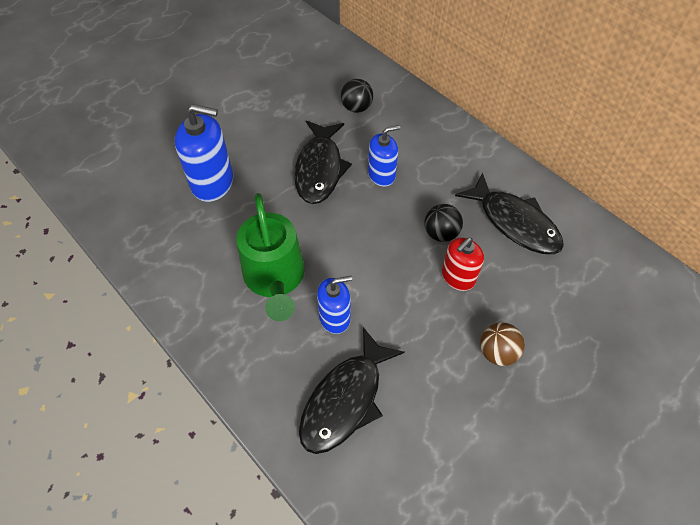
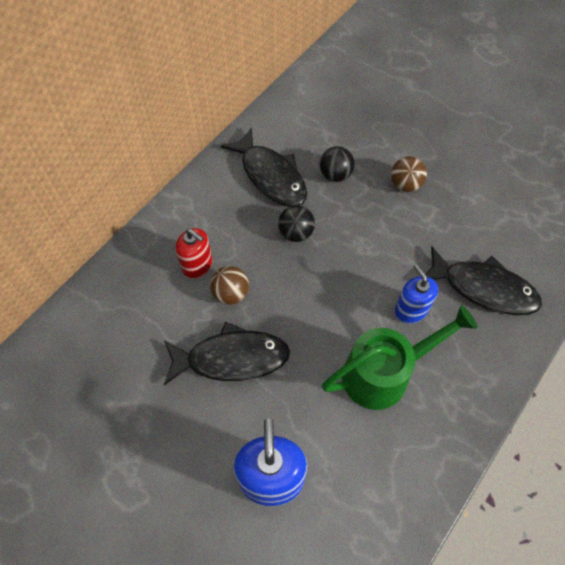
camera: 100 degrees left, 5 degrees up
black ball [341,79,373,113] -> black ball moved to [320,146,355,182]
blue soap dispenser [368,125,401,187] -> brown ball [210,266,249,305]
red soap dispenser [442,238,484,291] -> red soap dispenser moved to [176,228,213,279]
black fish [455,173,564,254] -> black fish turned 105 degrees clockwise [221,127,307,207]

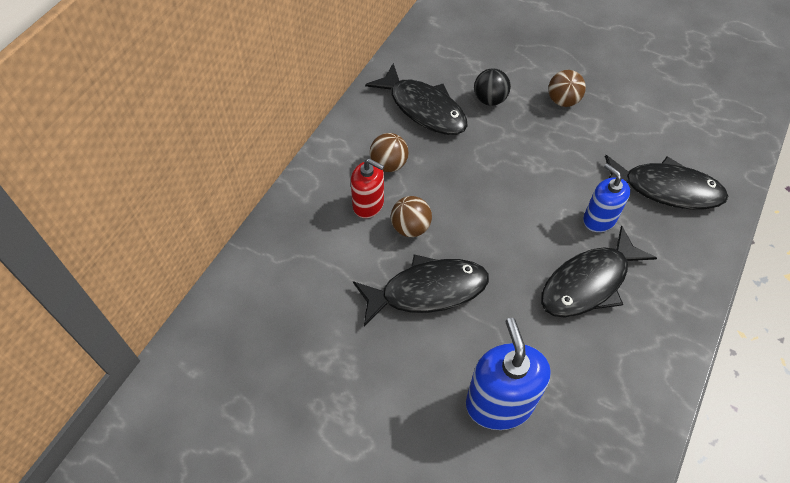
camera: 10 degrees left, 5 degrees down
black ball [278,205,315,242] -> none
green watering can [322,305,478,410] -> black fish [541,226,657,318]
none -> brown ball [370,133,409,172]

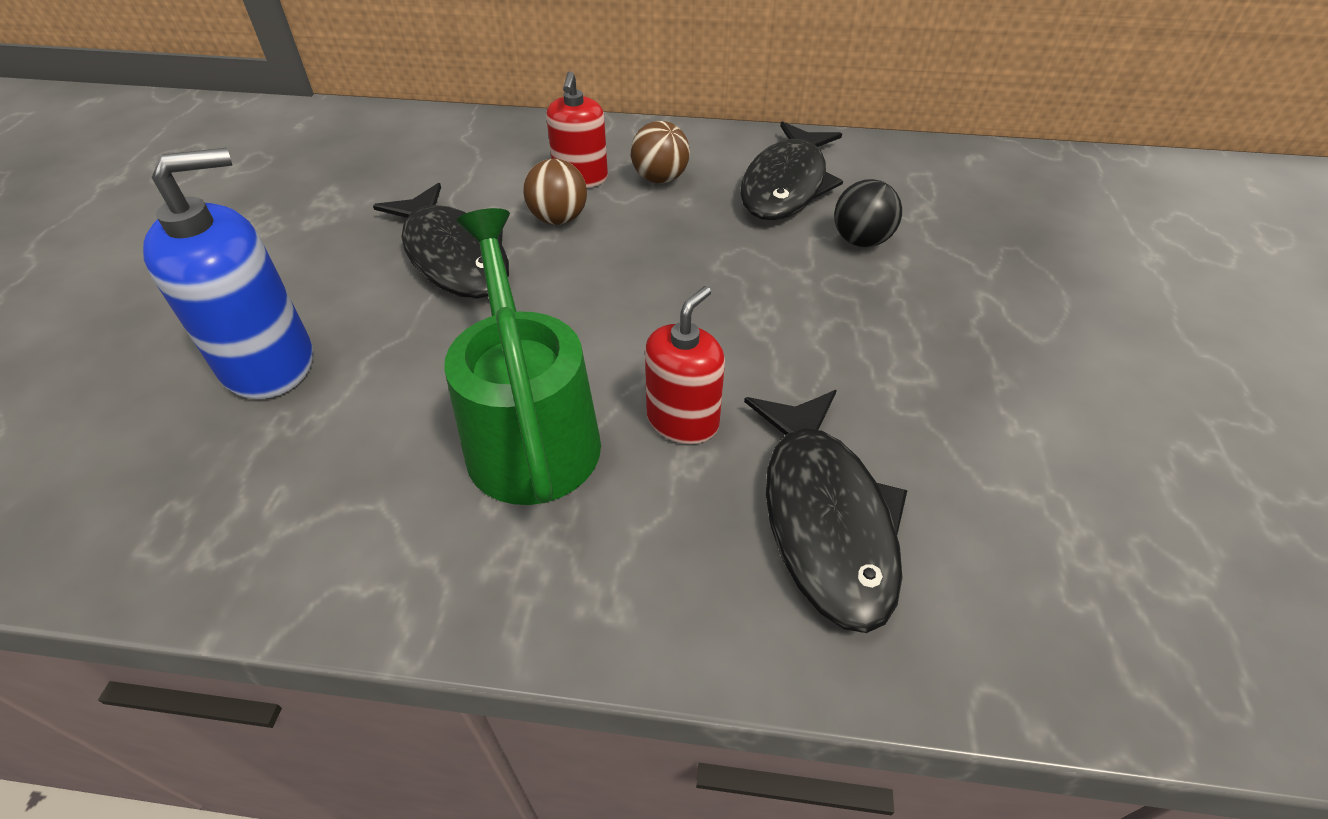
camera: 70 degrees right, 10 degrees down
black fish [541,226,657,318] -> green watering can [444,208,601,505]
brown ball [548,70,586,107] -> none
blue soap dispenser [583,164,630,232] -> red soap dispenser [645,286,725,444]

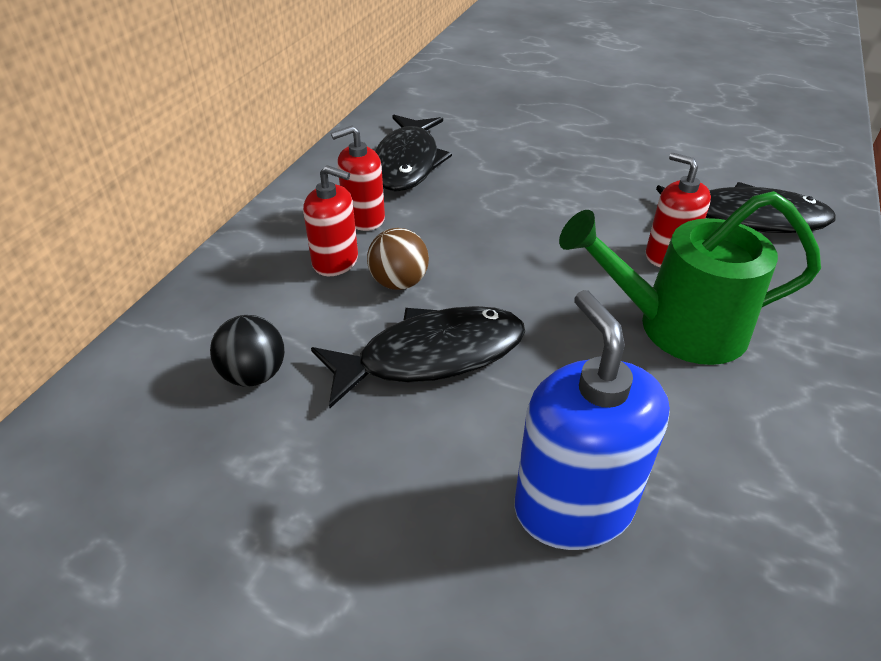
camera: 75 degrees left, 5 degrees down
brown ball [631,121,690,184] -> red soap dispenser [331,126,385,231]
black fish [740,121,843,220] -> black fish turned 60 degrees clockwise [375,115,452,192]
black ball [834,179,902,247] -> black ball moved to [210,315,285,387]

